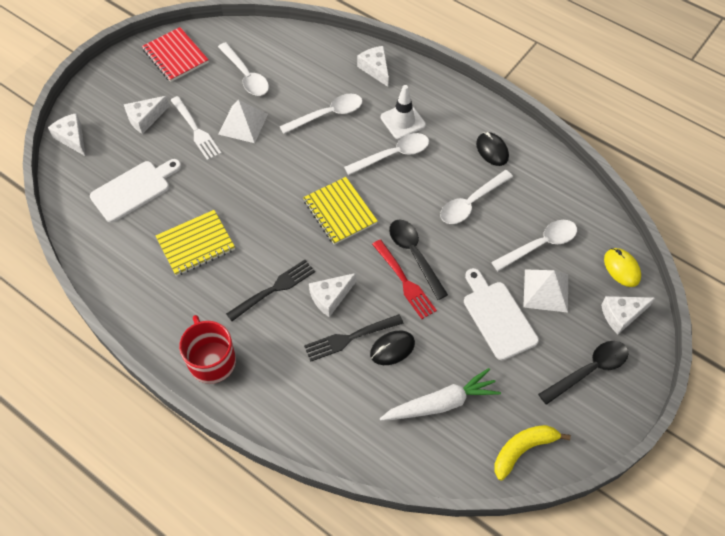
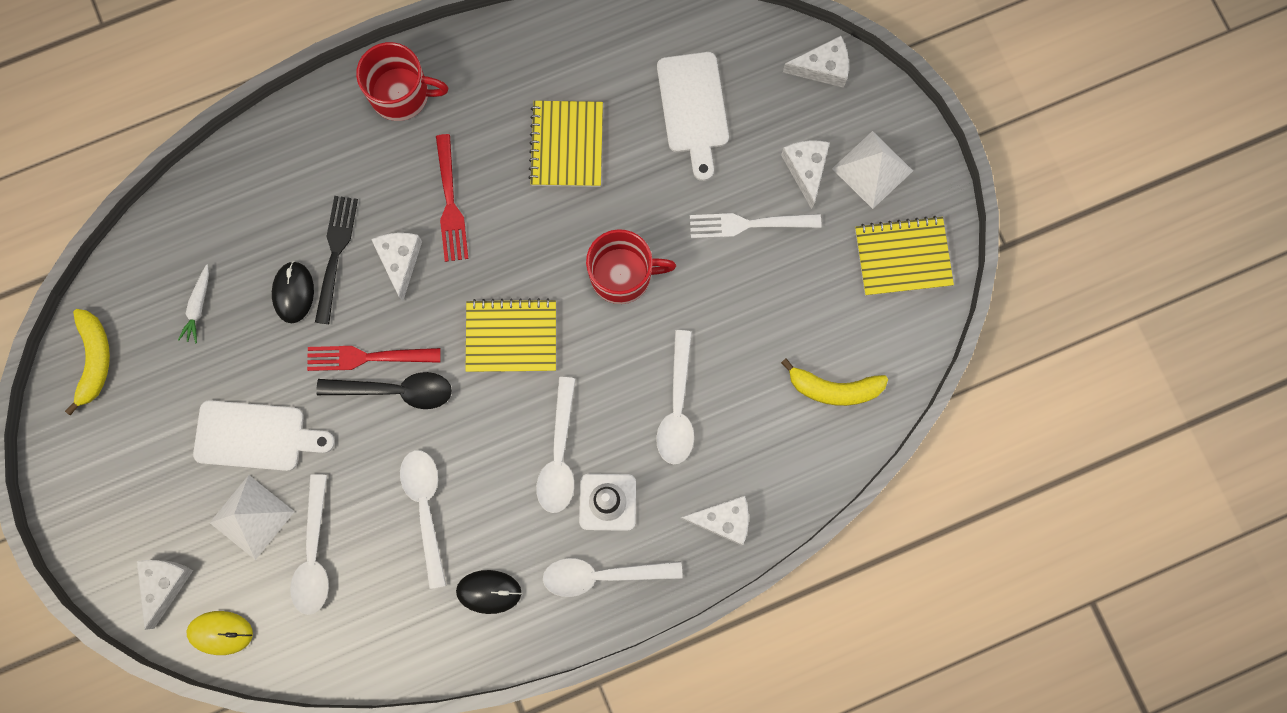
camera: 120 degrees right, 20 degrees up
red notebook [142,27,209,82] -> yellow notebook [855,216,954,296]
white spoon [218,42,269,96] -> white spoon moved to [543,558,683,597]
white pyramid [218,100,268,143] -> white pyramid moved to [832,131,913,209]
black fork [226,260,315,321] -> red fork [436,134,469,262]
white carrot [380,368,501,421] -> white carrot [178,264,209,343], size x0.52
black spoon [538,341,628,405] -> none
none -> red mug [586,229,676,304]
none -> yellow banana [781,358,888,406]

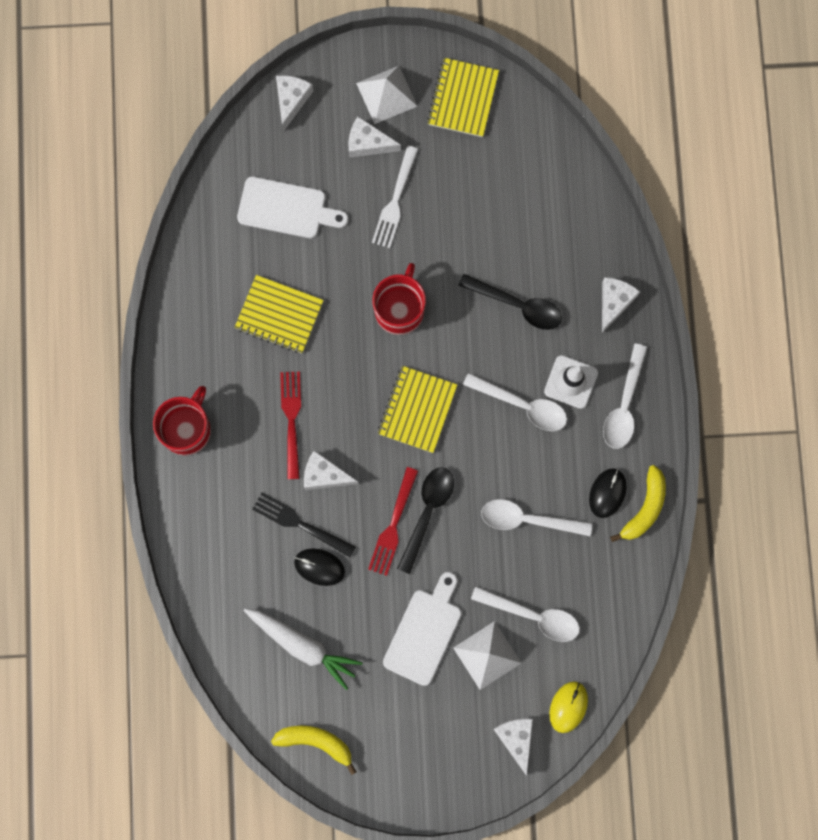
camera: 70 degrees left, 0 degrees up
white cheese [137,560,193,630] -> white cheese turned 45 degrees clockwise [494,719,533,775]
white carrot [178,264,209,343] -> white carrot [243,609,362,690], size x1.92
red fork [436,134,469,262] -> red fork turned 105 degrees counterclockwise [280,372,301,479]
white spoon [656,330,694,464] -> black spoon [458,274,562,330]
yellow banana [781,358,888,406] -> yellow banana moved to [610,465,666,542]

